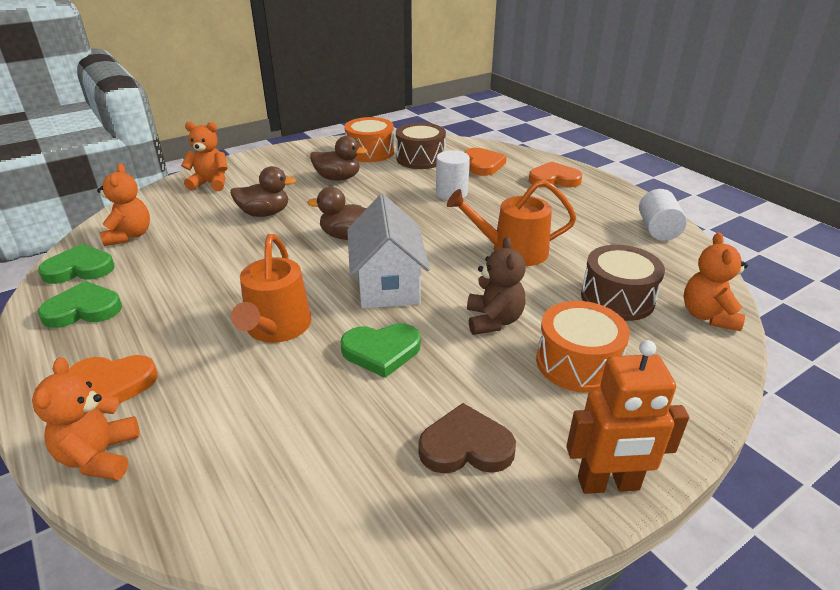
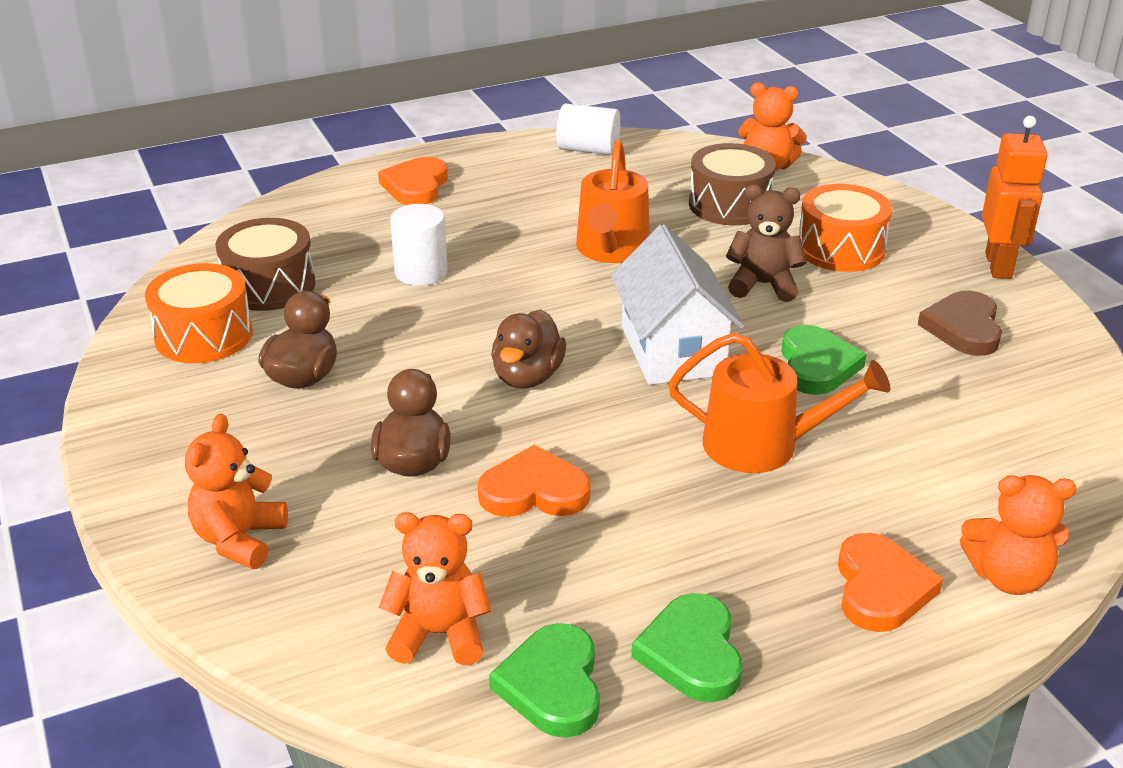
camera: 80 degrees left, 0 degrees up
white house [347,194,430,309] -> white house turned 75 degrees clockwise [611,224,745,385]
orange heart [465,148,507,176] -> orange heart moved to [478,445,591,517]

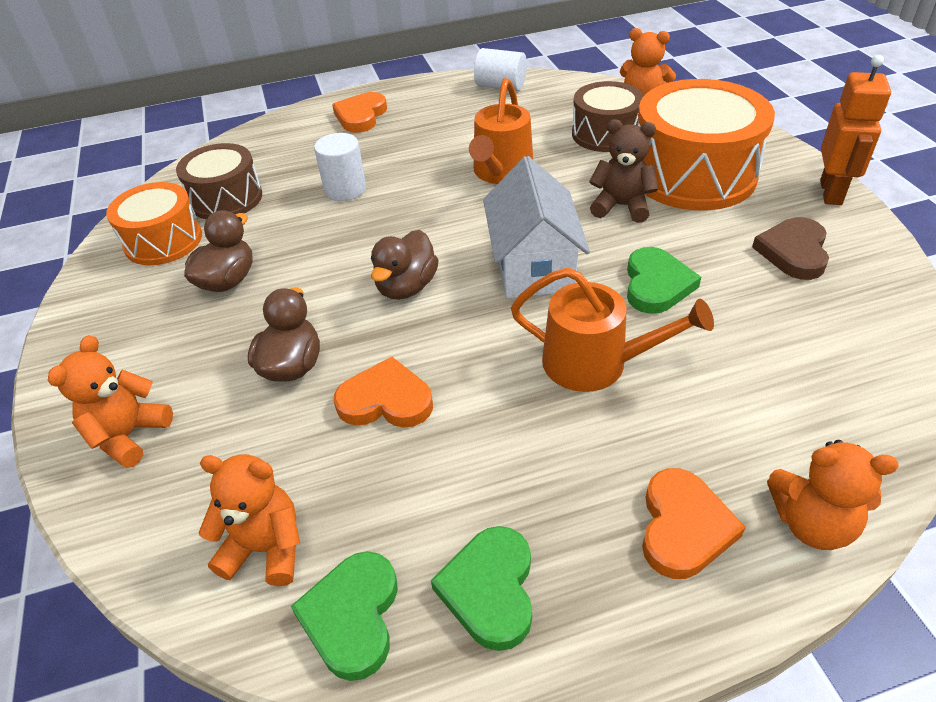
camera: 10 degrees right, 10 degrees up
orange drum [799,184,892,272] -> orange drum [637,79,775,211], size x1.67

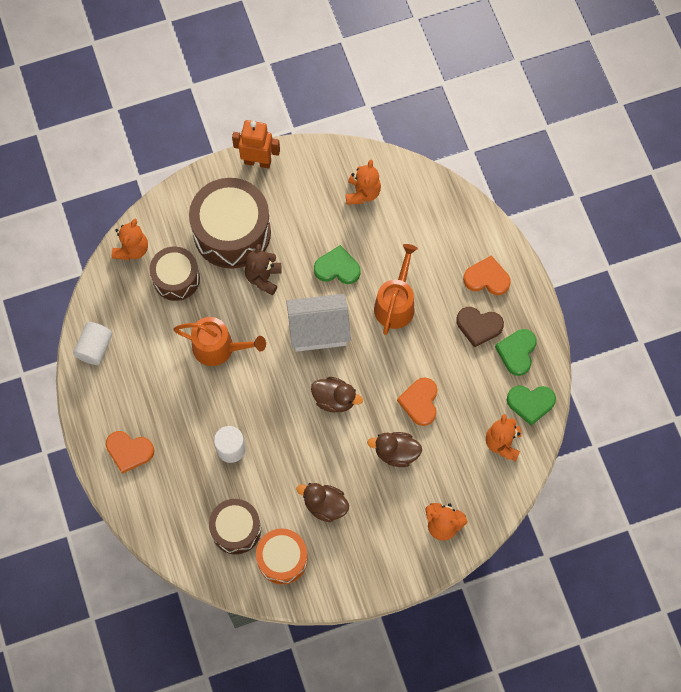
camera: 95 degrees left, 25 degrees up
green heart [431,526,532,651] -> green heart turned 105 degrees clockwise [495,329,537,376]
orange drum [637,79,775,211] -> brown drum [189,178,271,269]
brown heart [752,217,829,280] -> brown heart moved to [456,307,504,347]
orange teddy bear [767,440,899,550] -> orange teddy bear moved to [346,159,381,205]

